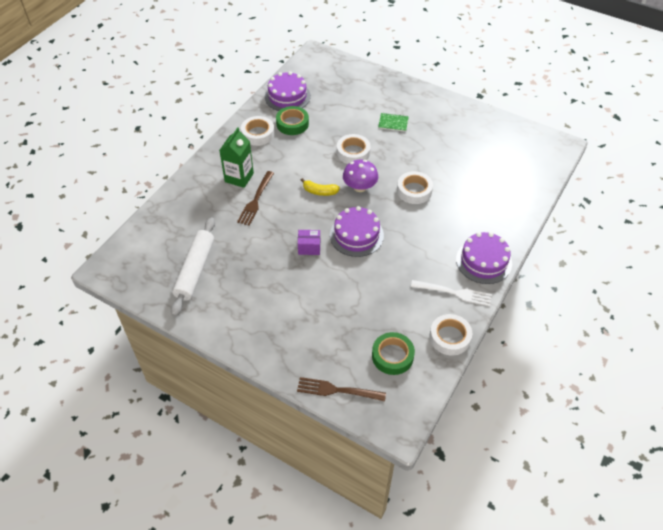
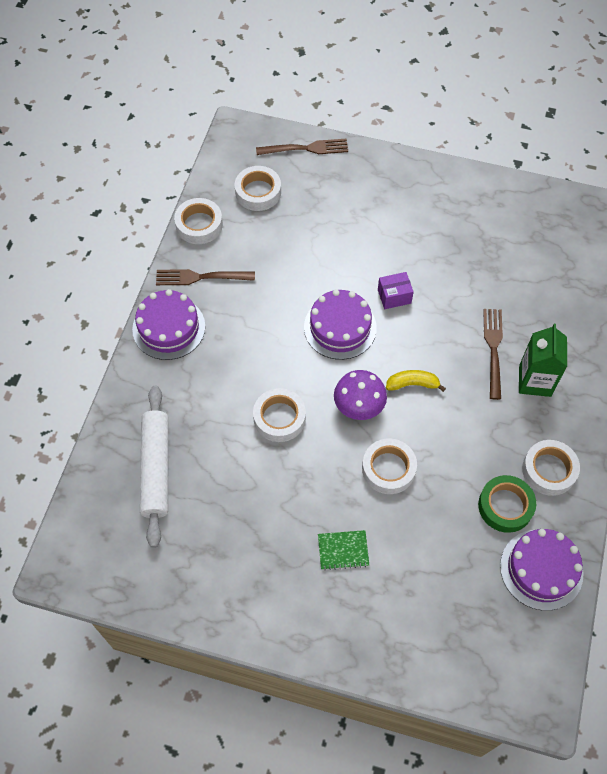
camera: 165 degrees right, 10 degrees up
white rolling pin [171,217,215,317] -> white rolling pin moved to [140,386,169,548]
green tape [372,332,415,375] -> white tape [235,166,281,211]
white fork [411,280,492,306] -> brown fork [156,269,255,285]

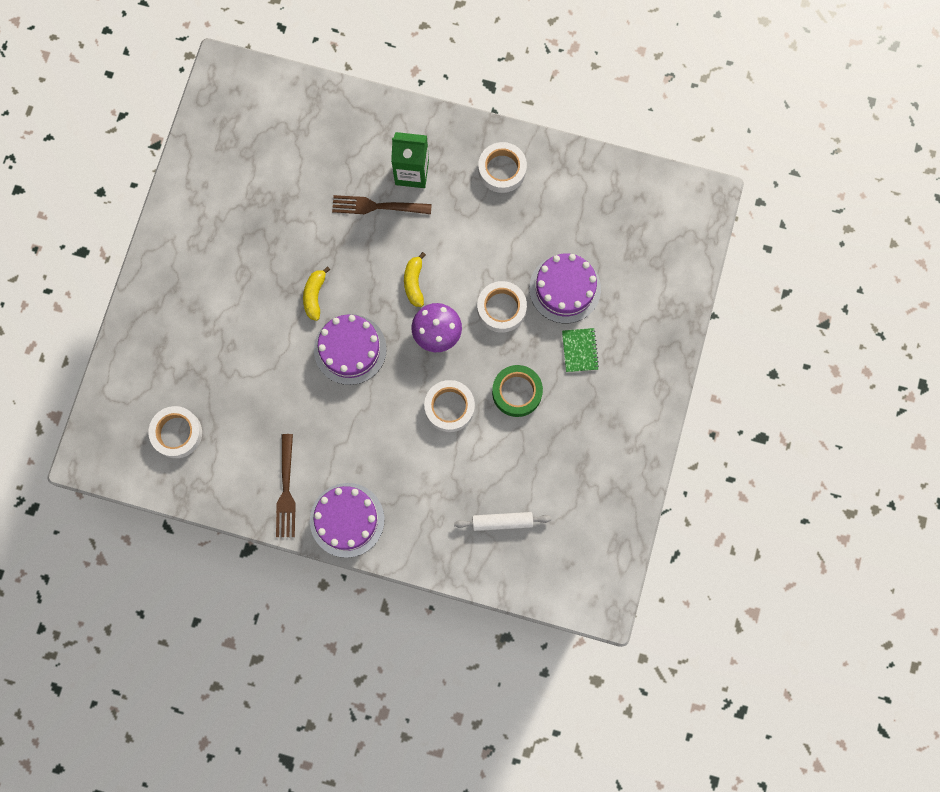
camera: 90 degrees left, 15 degrees up
white rolling pin [140,386,169,548] -> white rolling pin [454,512,551,531], size x0.60
white tape [174,198,223,244] -> none
brown fork [256,139,348,155] -> none
purple box [378,272,414,309] -> yellow banana [303,266,330,321]
green tape [478,475,536,533] -> green tape moved to [492,365,543,417]
purple cake [500,529,584,611] -> purple cake moved to [529,254,601,323]

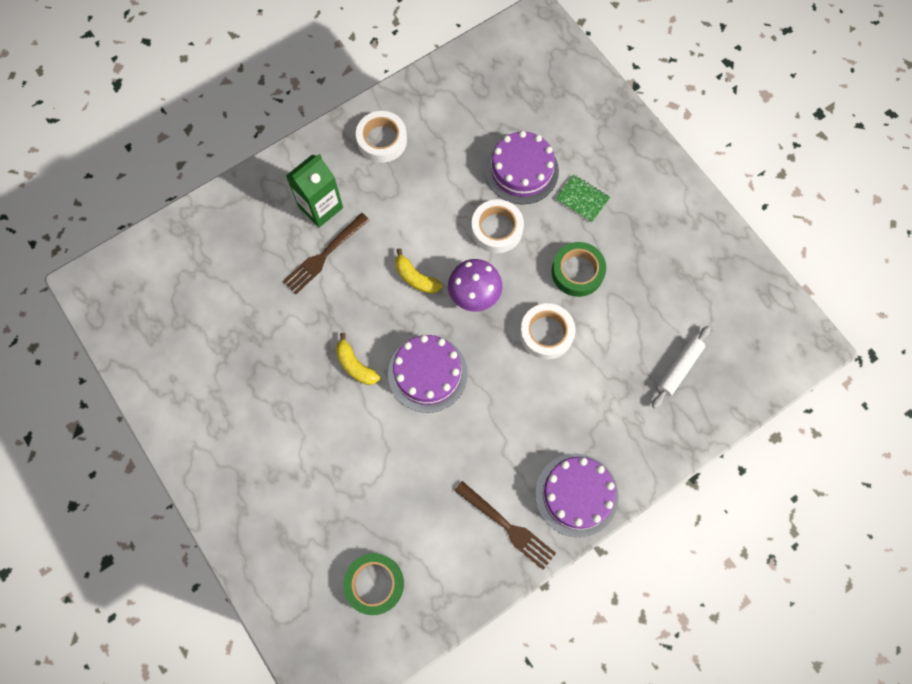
camera: 50 degrees left, 5 degrees down
white tape [148,406,202,458] -> green tape [343,553,404,615]

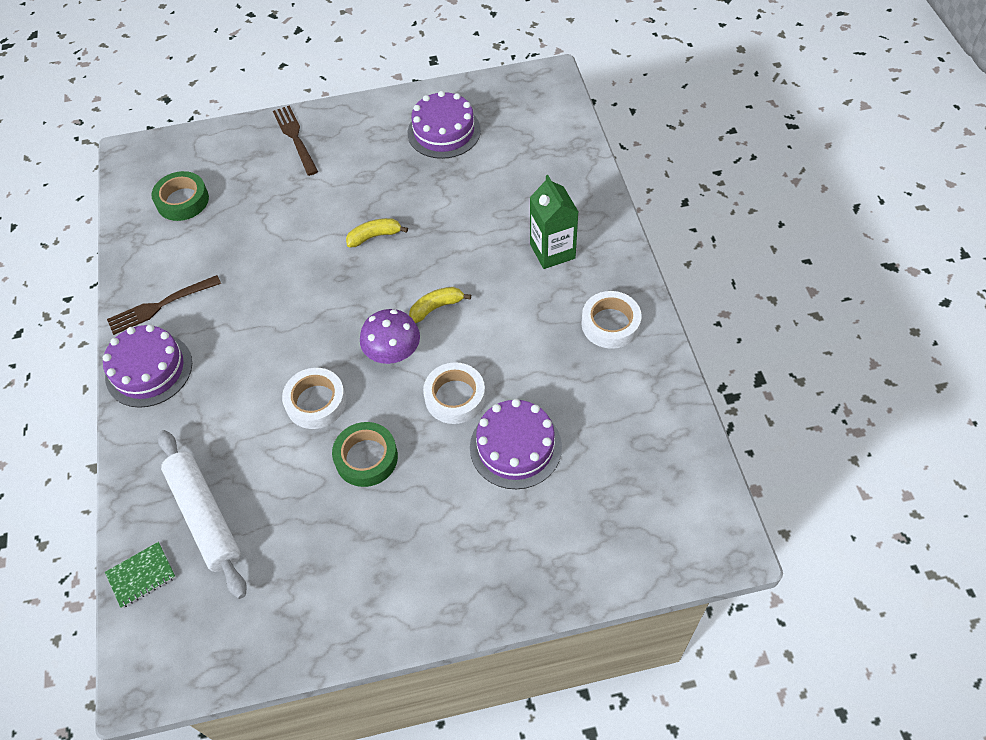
camera: 115 degrees right, 15 degrees down
brown fork [282,213,369,294] -> brown fork moved to [273,105,318,176]
purple cake [388,335,468,413] -> purple cake moved to [408,91,481,159]
green notebook [555,174,610,223] -> green notebook moved to [105,542,176,608]
white rolling pin [652,326,711,408] -> white rolling pin [158,430,247,599], size x1.68

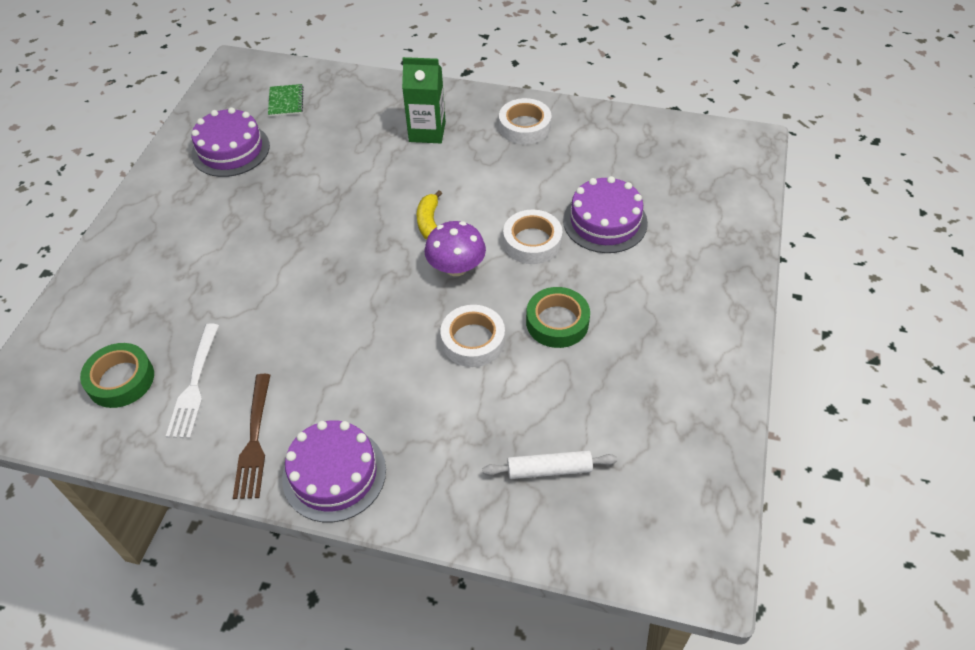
camera: 65 degrees left, 5 degrees down
green notebook [105,542,176,608] -> green notebook moved to [268,84,304,116]
white rolling pin [158,430,247,599] -> white rolling pin [482,450,617,479], size x0.60
brown fork [273,105,318,176] -> none
yellow banana [346,218,408,247] -> none
none -> white fork [166,323,219,438]

